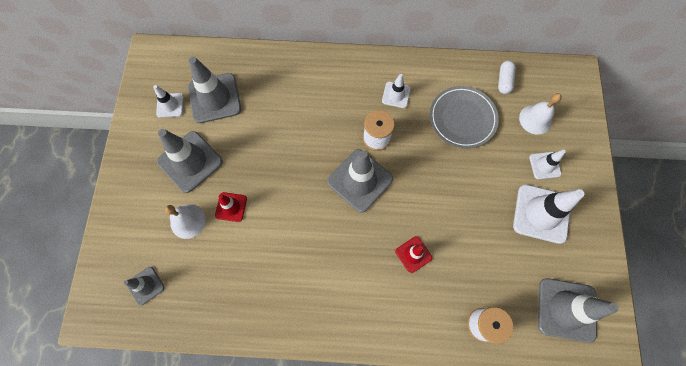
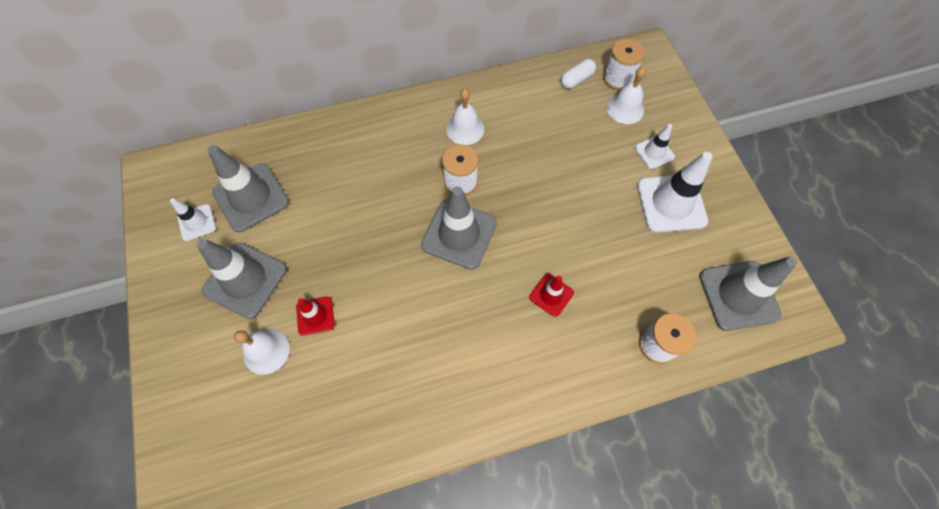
camera: 20 degrees left, 5 degrees down
grey traffic cone [124,267,164,306] -> none
white traffic cone [382,74,411,108] -> white bell [446,89,484,145]
grey plate [430,86,499,148] -> none
white capsule [498,60,516,94] -> white capsule turned 60 degrees clockwise [561,59,596,89]
none -> white spool [603,38,645,90]

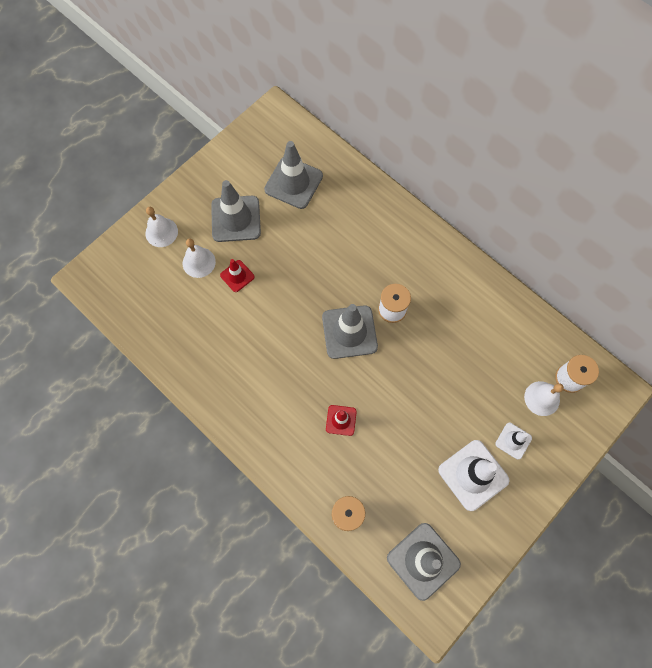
camera: 60 degrees right, 5 degrees up
white traffic cone [170,198,216,241] -> none
white bell [446,89,484,145] -> white bell moved to [145,207,178,247]
white capsule [561,59,596,89] -> none

